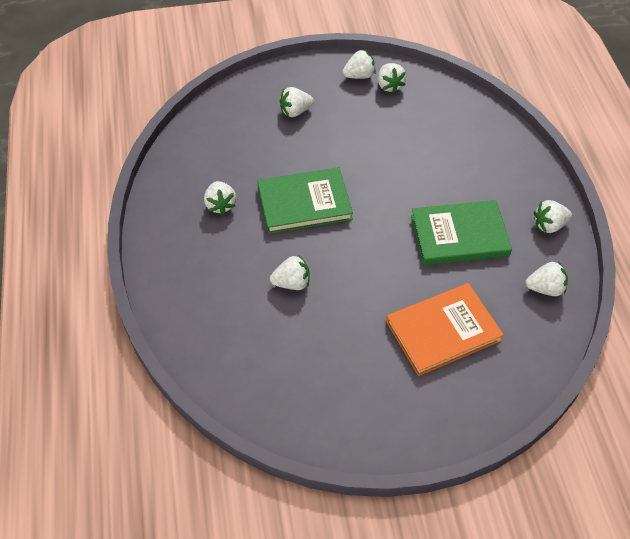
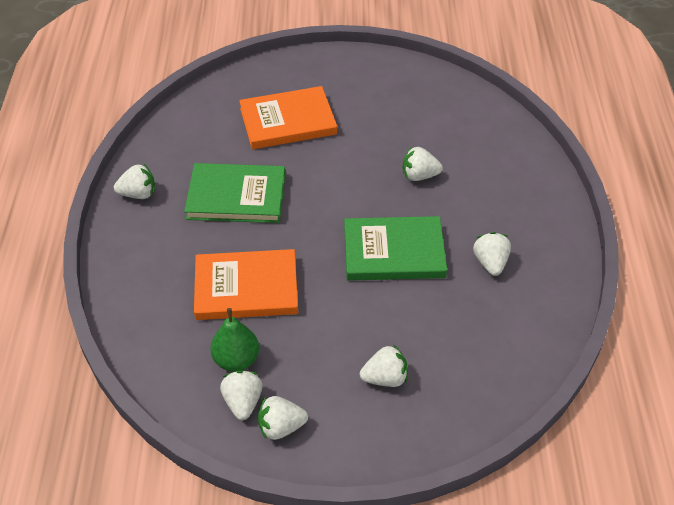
camera: 170 degrees left, 5 degrees down
white strawberry [525,261,568,296] -> none
none -> orange book [194,249,298,320]
none -> green pear [210,308,259,372]

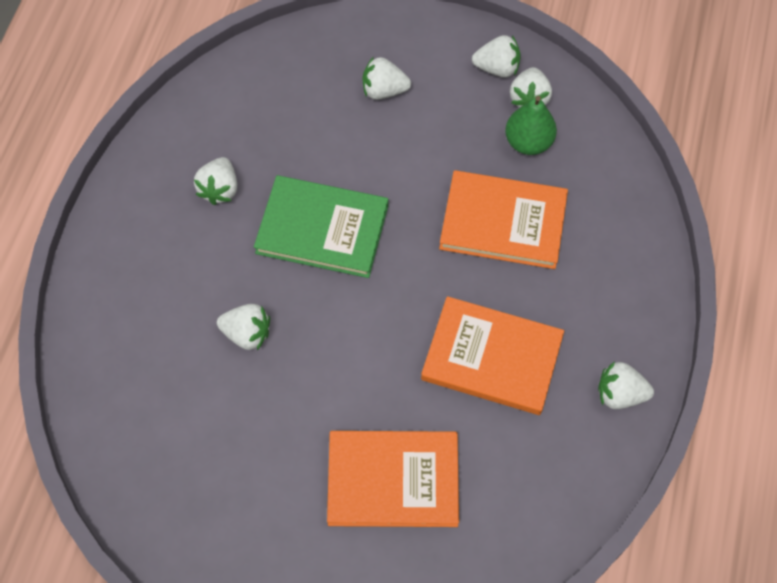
camera: 165 degrees left, 15 degrees up
green book [184,163,285,223] -> orange book [421,296,564,415]

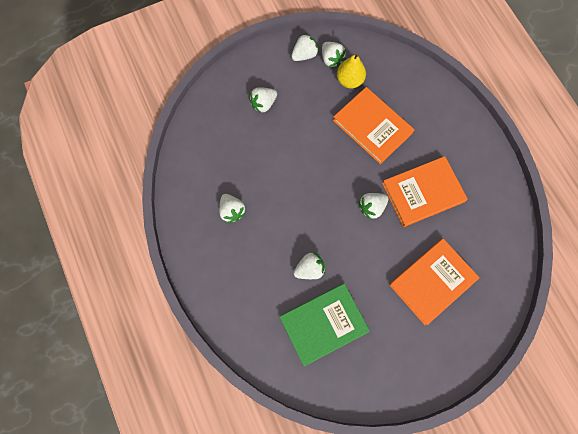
camera: 40 degrees left, 10 degrees up
green book [254,175,388,278] -> green book moved to [280,283,370,366]
orange book [439,170,568,269] -> orange book turned 75 degrees clockwise [333,87,414,164]
green pear [505,96,557,155] -> yellow pear [337,53,366,88]
white strawberry [598,361,654,409] -> white strawberry moved to [359,193,388,220]

